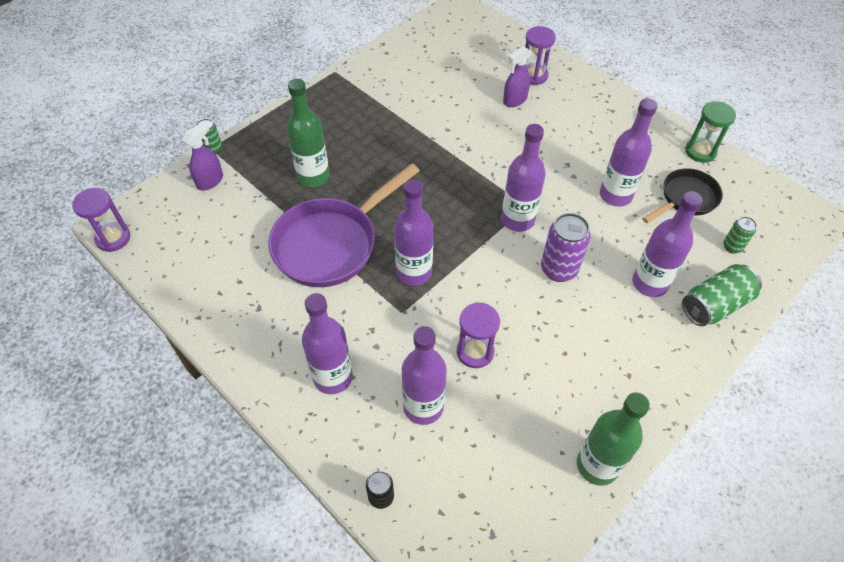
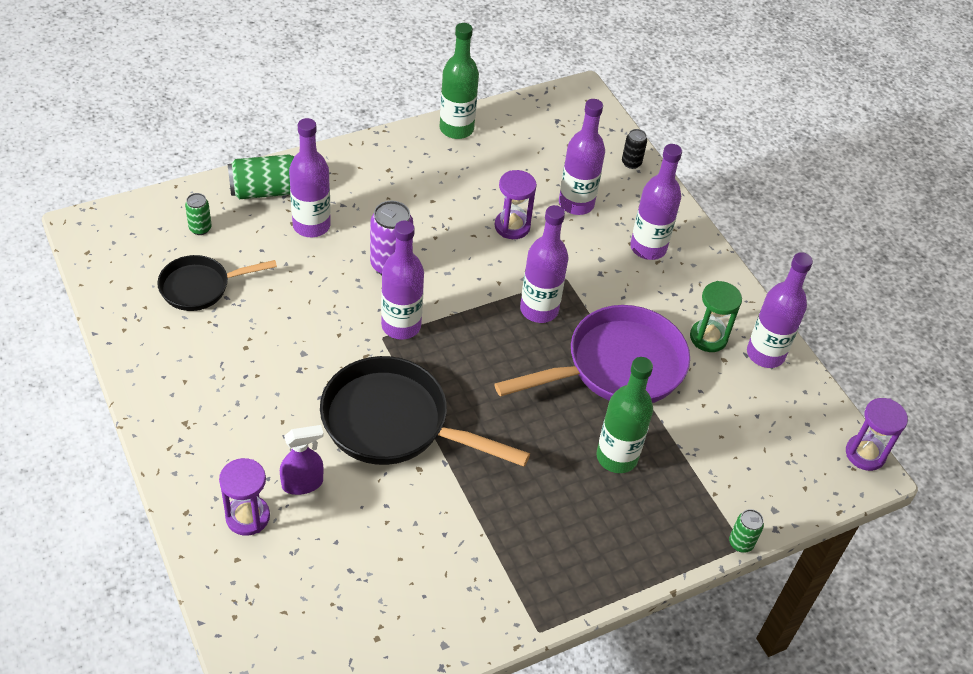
camera: 165 degrees left, 5 degrees down
purple spray bottle [182,122,223,191] -> none
purple bottle [600,98,658,207] -> purple bottle moved to [747,252,813,368]
green hourglass [685,101,736,163] -> green hourglass moved to [690,281,742,352]
none -> black pan [320,356,530,467]

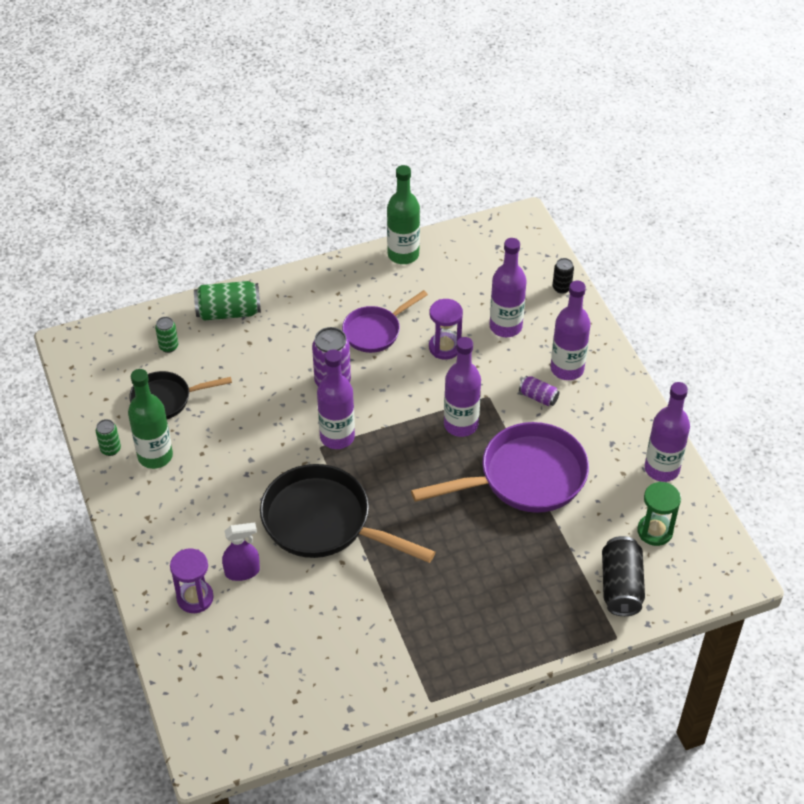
camera: 10 degrees right, 0 degrees up
purple bottle [289,118,331,237] -> none
green bottle [596,357,653,473] -> green bottle moved to [128,369,173,469]
green hourglass [690,281,742,352] -> green hourglass moved to [637,482,681,546]
green can [729,509,764,553] -> green can moved to [96,419,121,456]
purple hourglass [846,398,908,471] -> none
none -> purple pan [342,290,428,353]
none -> purple can [519,376,560,406]
none -> black can [602,536,645,616]

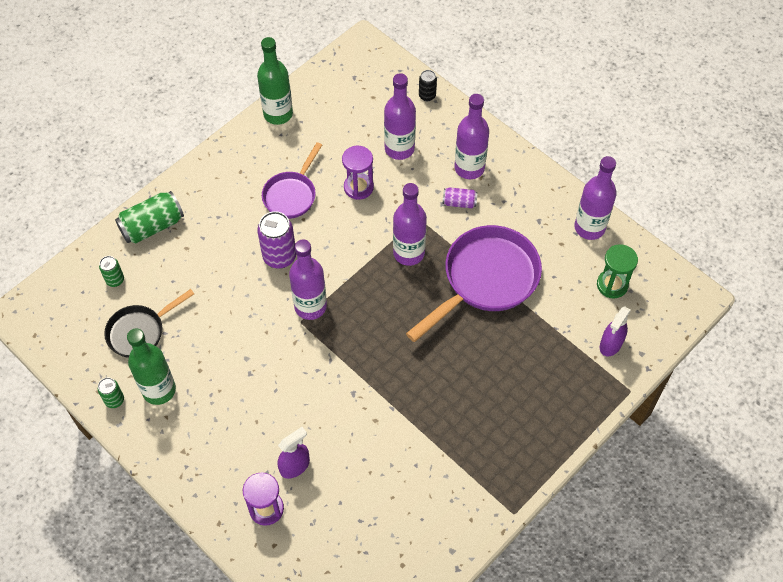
camera: 25 degrees left, 10 degrees up
black pan [260,464,435,563] -> none
black can [602,536,645,616] -> purple spray bottle [600,306,631,357]

